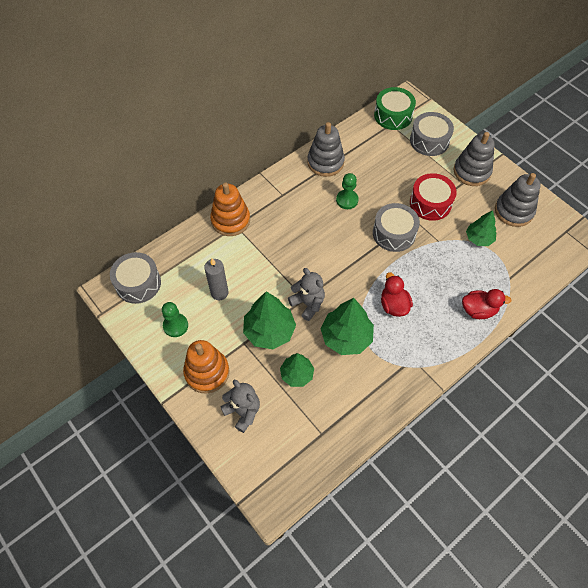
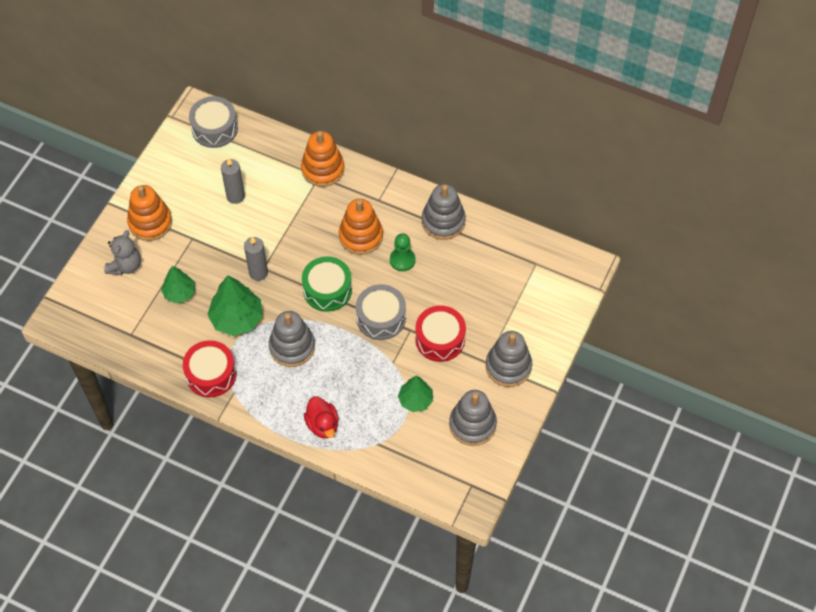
camera: 65 degrees right, 0 degrees up
green pawn [162,302,188,337] -> none
green tree [243,291,296,349] -> none
grey teddy bear [288,268,325,321] -> grey candle [244,237,268,281]
green drum [374,87,416,130] -> green drum moved to [302,256,352,312]
red duck [381,272,413,317] -> grey stacking toy [269,311,315,367]
grey drum [410,112,454,156] -> none
none -> red drum [183,340,236,397]
none -> orange stacking toy [339,199,383,255]

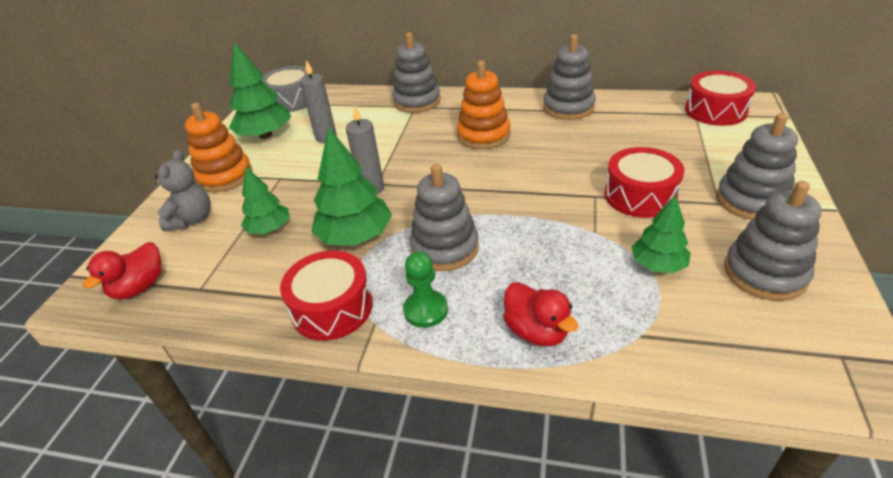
camera: 10 degrees left, 20 degrees down
orange stacking toy [301,131,344,187] -> grey stacking toy [392,32,441,113]
green drum [302,256,352,312] -> none
grey drum [356,284,406,340] -> none
green pawn [390,233,416,271] -> green pawn moved to [403,251,448,328]
none -> red duck [83,242,161,299]
none -> green tree [229,42,291,139]
none -> red drum [685,71,756,126]

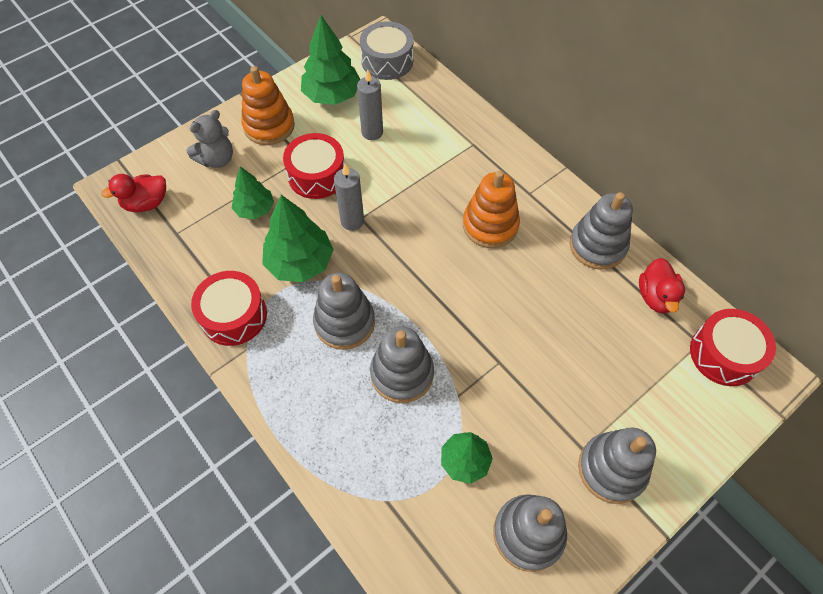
camera: 35 degrees right, 20 degrees up
grey stacking toy [392,32,441,113] -> grey stacking toy moved to [370,326,434,403]
green pawn [403,251,448,328] -> none
red duck [503,282,578,346] -> red duck moved to [639,258,685,313]
red drum [605,147,684,218] -> red drum moved to [283,133,345,199]

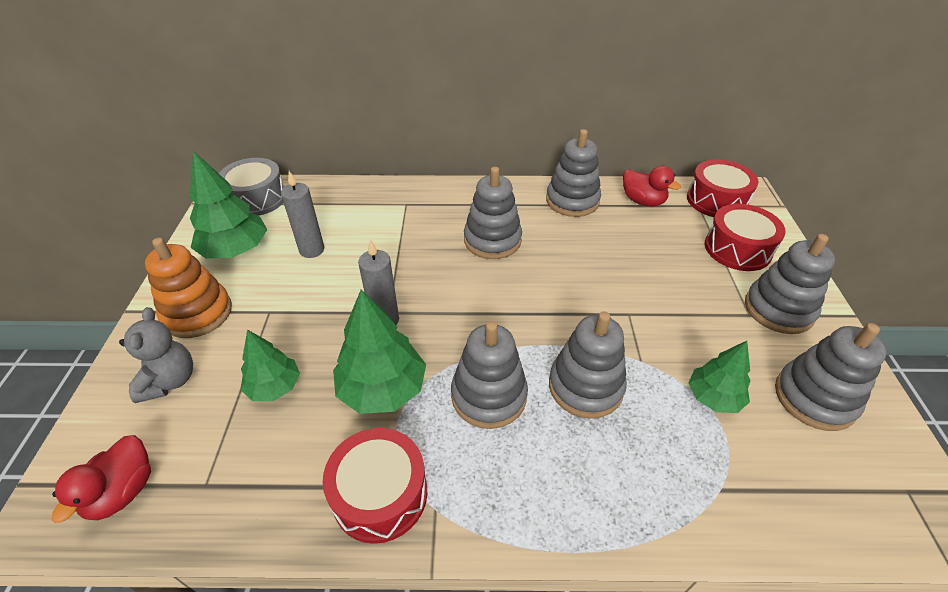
camera: 50 degrees left, 15 degrees down
red drum [283,133,345,199] -> red drum moved to [705,204,786,271]
orange stacking toy [463,170,520,248] -> grey stacking toy [464,167,522,259]

